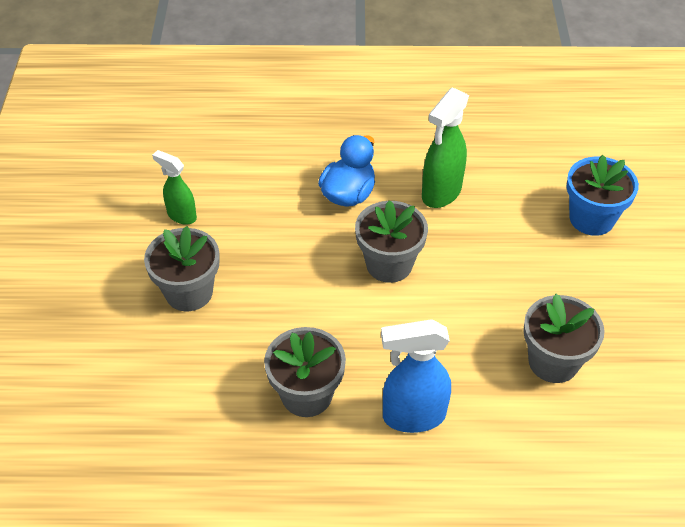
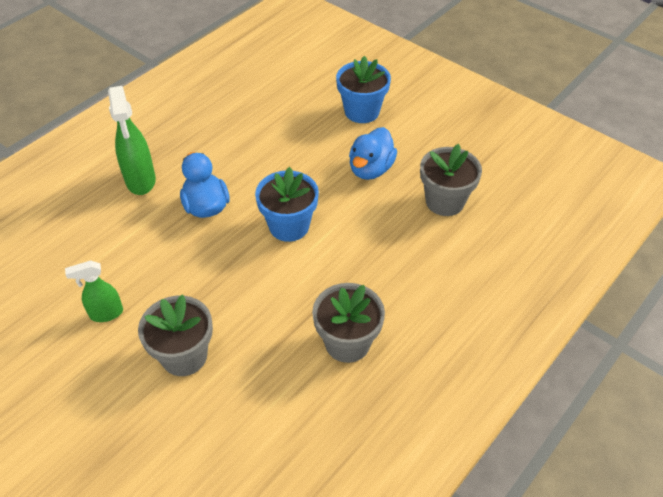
camera: 50 degrees left, 0 degrees up
grey flower pot [355,200,428,283] -> blue flower pot [255,167,319,242]
blue spray bottle [381,319,451,433] -> none
green spray bottle [422,87,469,208] -> green spray bottle moved to [108,86,156,195]
none -> blue duck [349,127,397,180]

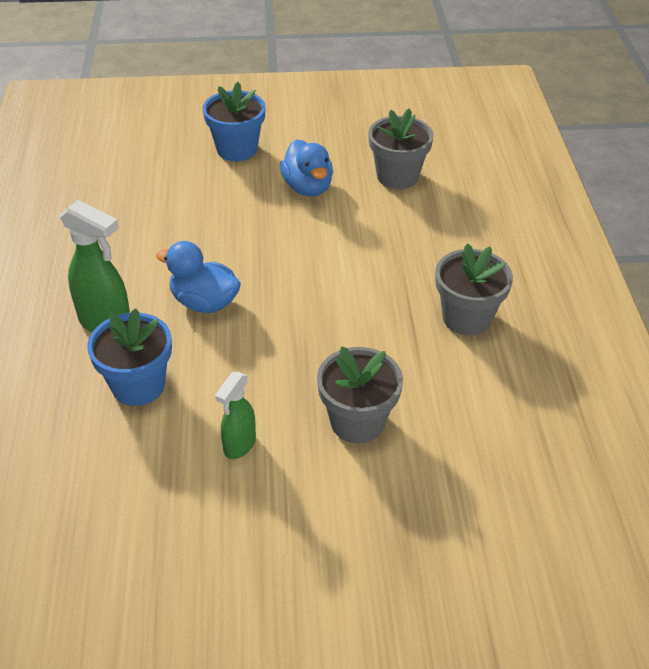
camera: 45 degrees left, 5 degrees down
blue flower pot [255,167,319,242] -> blue flower pot moved to [87,308,172,406]

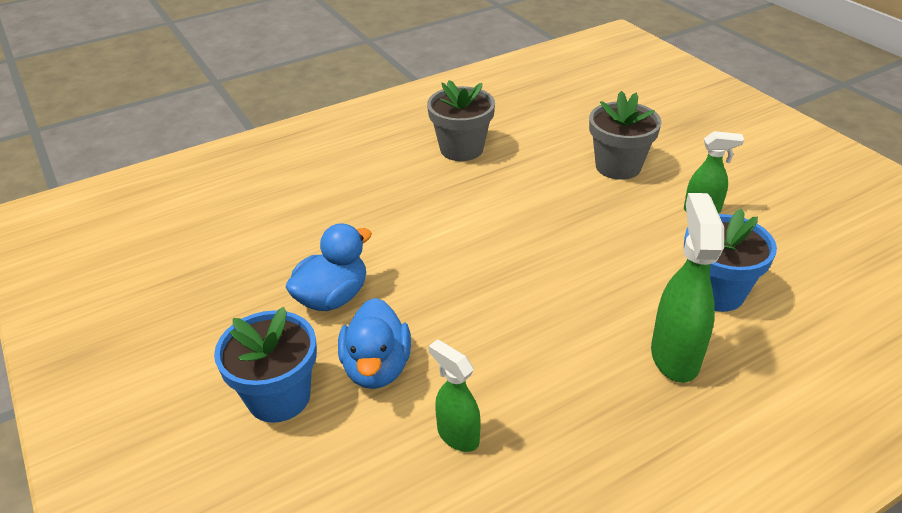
camera: 115 degrees left, 5 degrees down
blue duck [156,241,241,313] -> blue duck moved to [338,298,411,389]
grey flower pot [368,108,434,189] -> none
none -> green spray bottle [428,339,480,452]

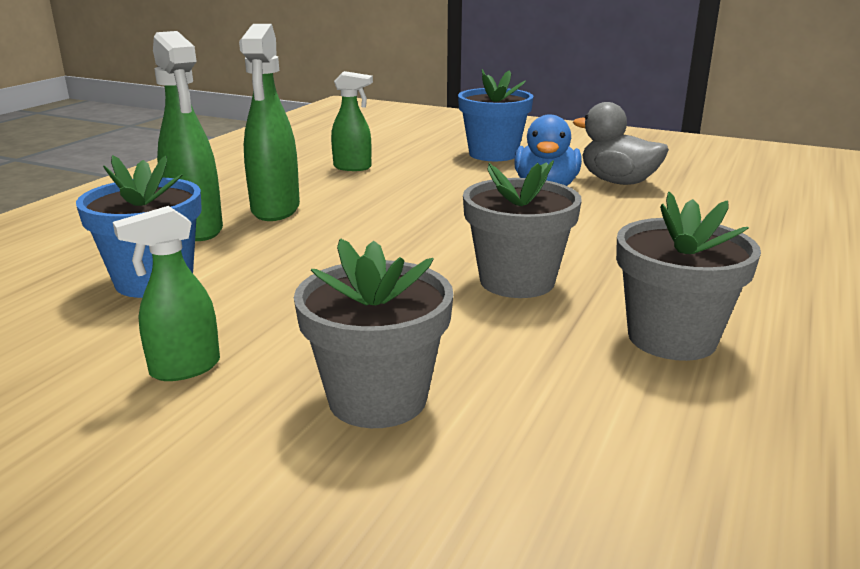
camera: 145 degrees right, 15 degrees down
blue duck [338,298,411,389] -> none
none -> green spray bottle [239,24,300,221]
none -> grey flower pot [463,160,582,298]
none -> grey duck [573,102,669,185]

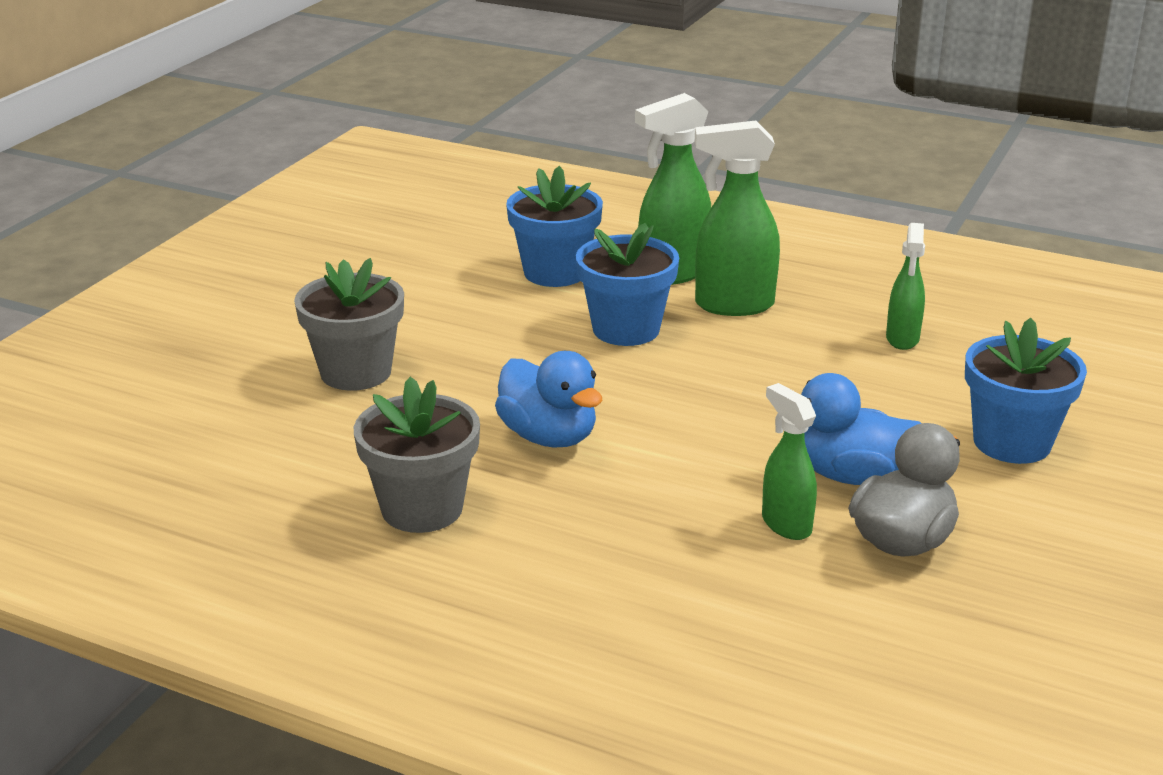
camera: 90 degrees right, 5 degrees up
green spray bottle [113,206,220,381] -> green spray bottle moved to [762,383,817,540]
grey flower pot [463,160,582,298] -> blue duck [495,351,602,447]
none -> blue flower pot [576,223,679,346]

